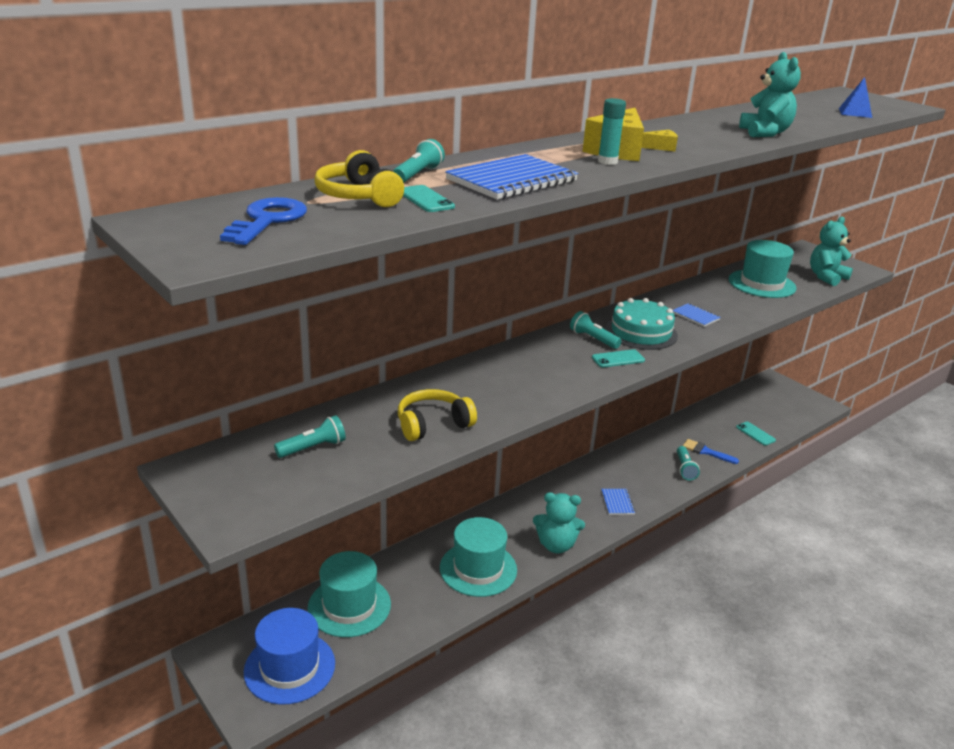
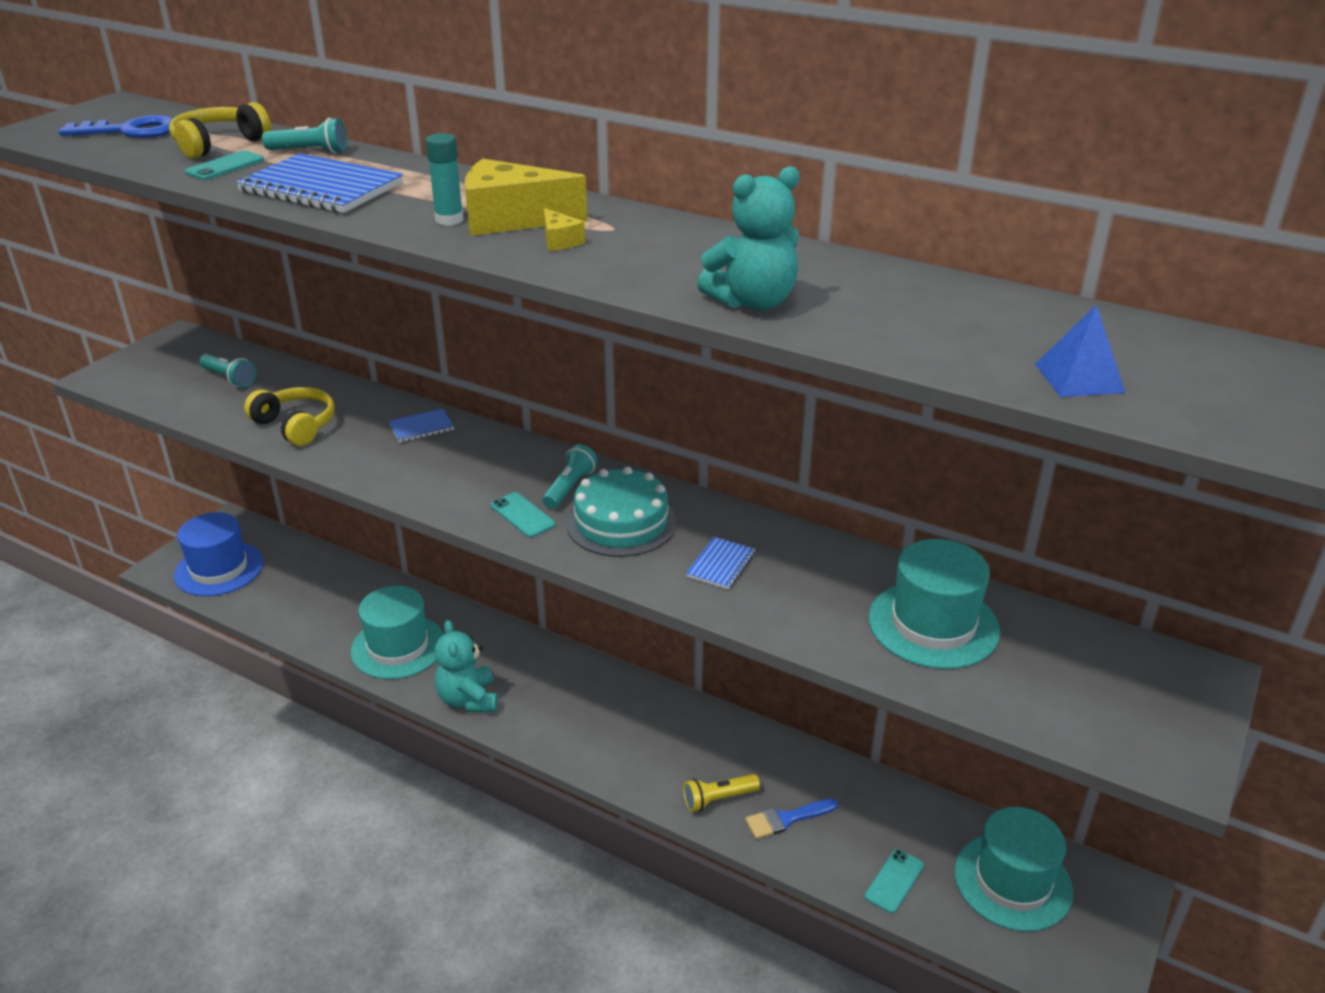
camera: 70 degrees right, 5 degrees up
turquoise hat [308,551,391,637] -> turquoise hat moved to [955,807,1073,931]
blue notebook [601,489,636,515] -> blue notebook moved to [389,408,454,443]
turquoise flashlight [677,446,700,480] -> yellow flashlight [683,774,760,812]
blue brush [683,439,739,464] -> blue brush turned 120 degrees counterclockwise [745,799,838,839]
turquoise teddy bear [810,217,853,286] -> none

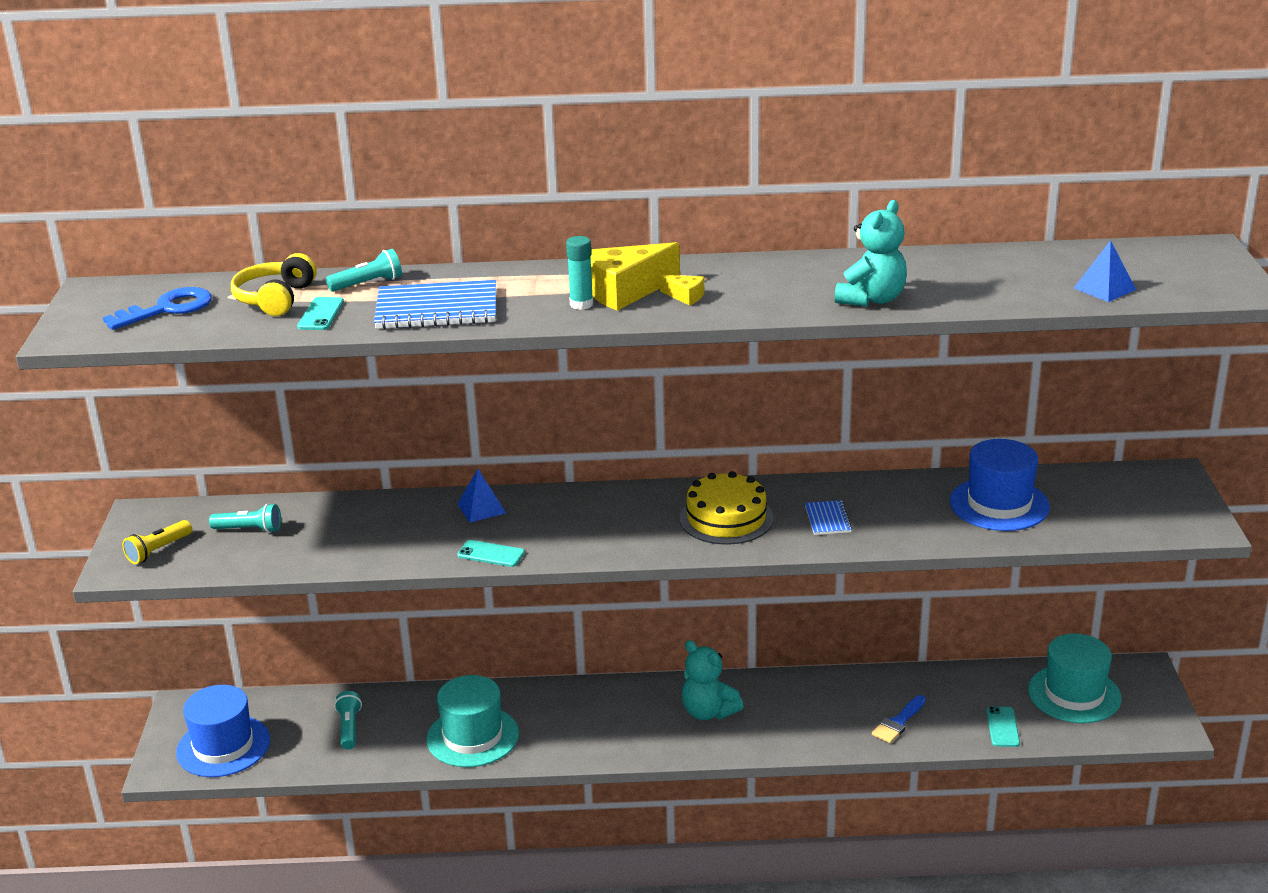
camera: 30 degrees left, 5 degrees down
yellow headphones [244,387,334,446] -> none
blue notebook [389,408,454,443] -> blue pyramid [457,469,506,523]
turquoise teddy bear [434,620,497,712] -> turquoise teddy bear moved to [682,640,744,720]
turquoise phone [491,492,555,537] -> turquoise phone moved to [457,540,525,567]
turquoise flashlight [542,444,598,509] -> turquoise flashlight moved to [334,691,362,750]
turquoise cake [566,467,677,557] -> yellow cake [679,471,774,545]
yellow flashlight [683,774,760,812] -> yellow flashlight moved to [122,520,192,564]
turquoise hat [869,539,1000,669] -> blue hat [950,439,1050,531]

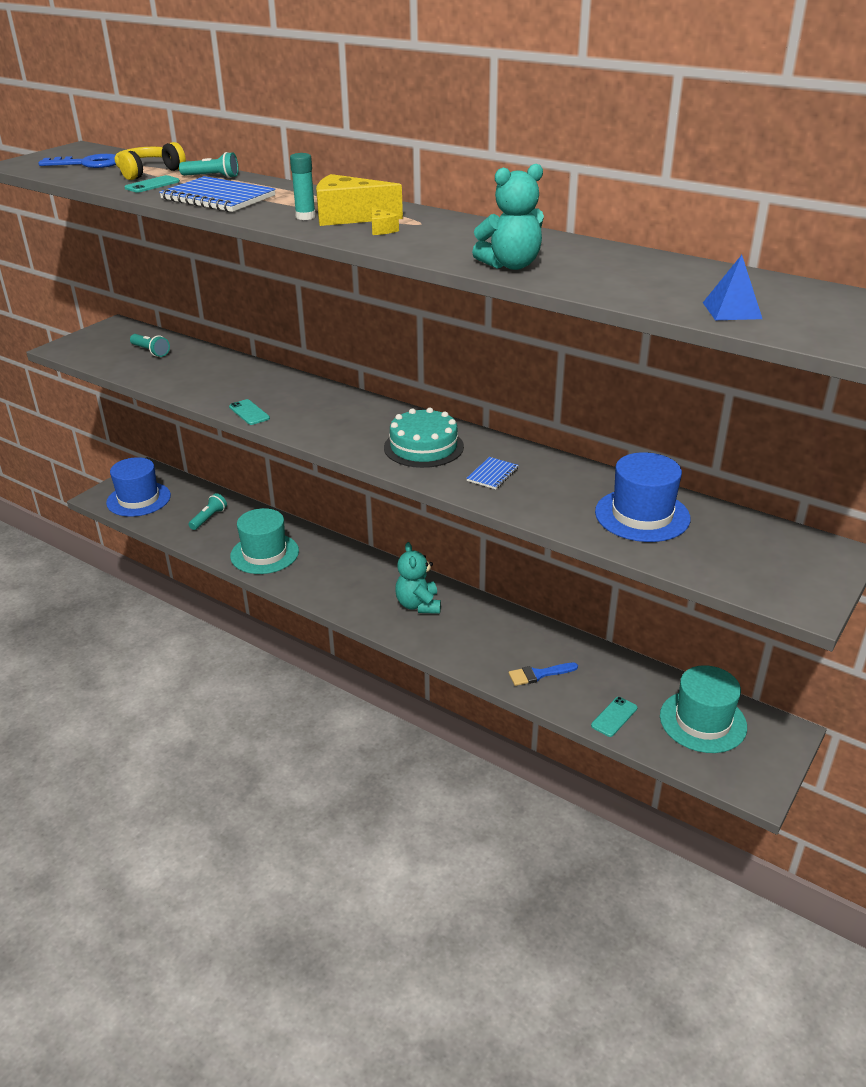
camera: 35 degrees right, 5 degrees up
yellow flashlight [122,520,192,564] -> none
blue pyramid [457,469,506,523] -> none
yellow cake [679,471,774,545] -> turquoise cake [384,408,464,468]

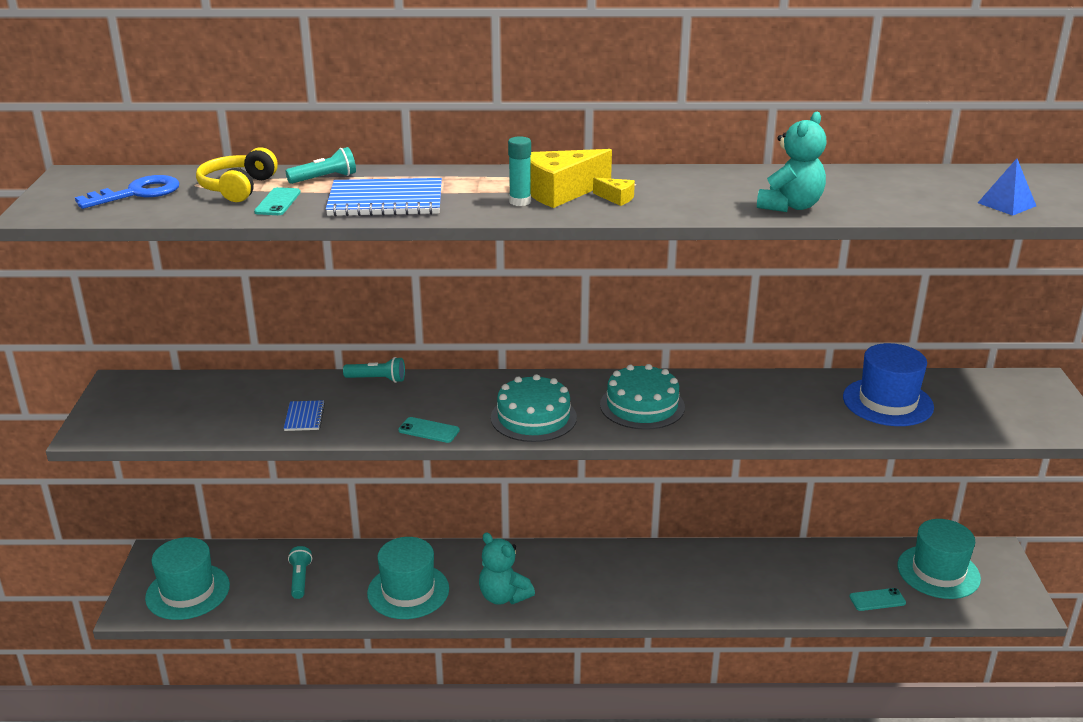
camera: 35 degrees left, 5 degrees down
blue hat [106,457,171,517] -> turquoise hat [145,537,230,620]
turquoise flashlight [130,334,170,357] -> turquoise flashlight moved to [343,357,405,383]
turquoise teddy bear [395,542,441,614] -> turquoise teddy bear moved to [479,532,535,605]
blue notebook [466,457,519,489] -> blue notebook moved to [284,400,325,431]
blue brush [509,663,578,686] -> none
turquoise phone [591,697,638,737] -> turquoise phone turned 75 degrees clockwise [849,588,906,611]
none -> turquoise cake [491,374,577,442]

